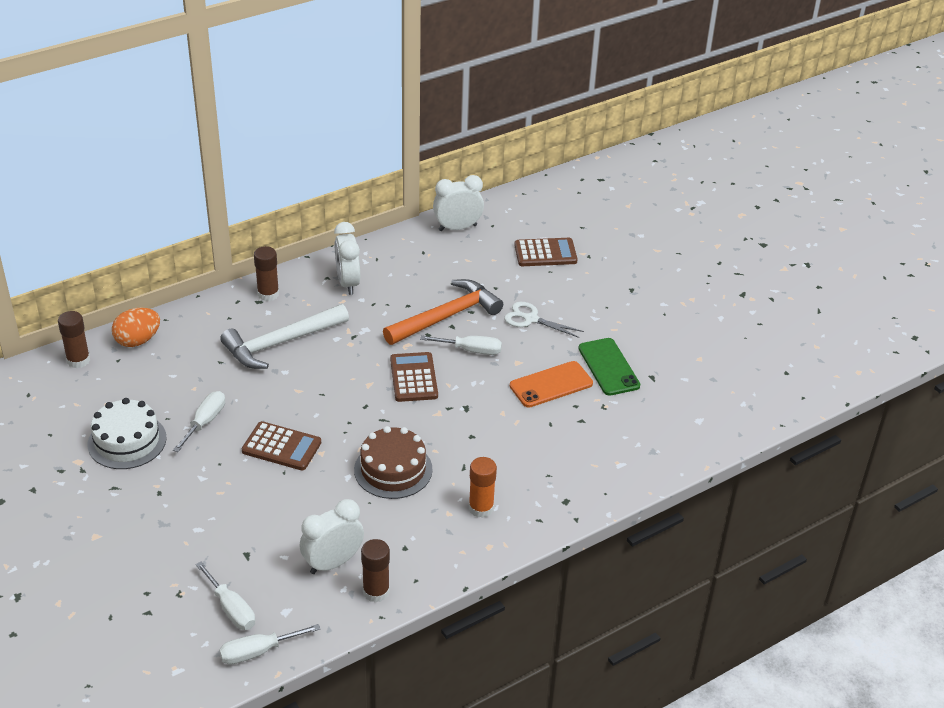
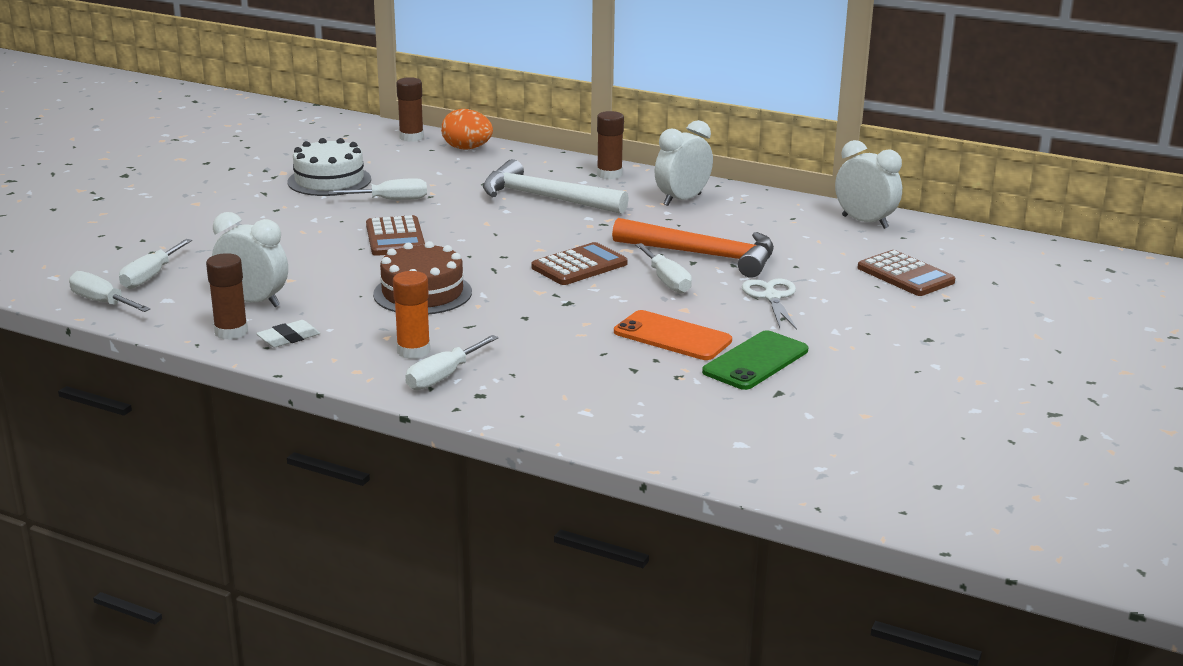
camera: 60 degrees right, 15 degrees down
none -> white eraser [256,320,320,348]
none -> white screwdriver [405,335,499,390]

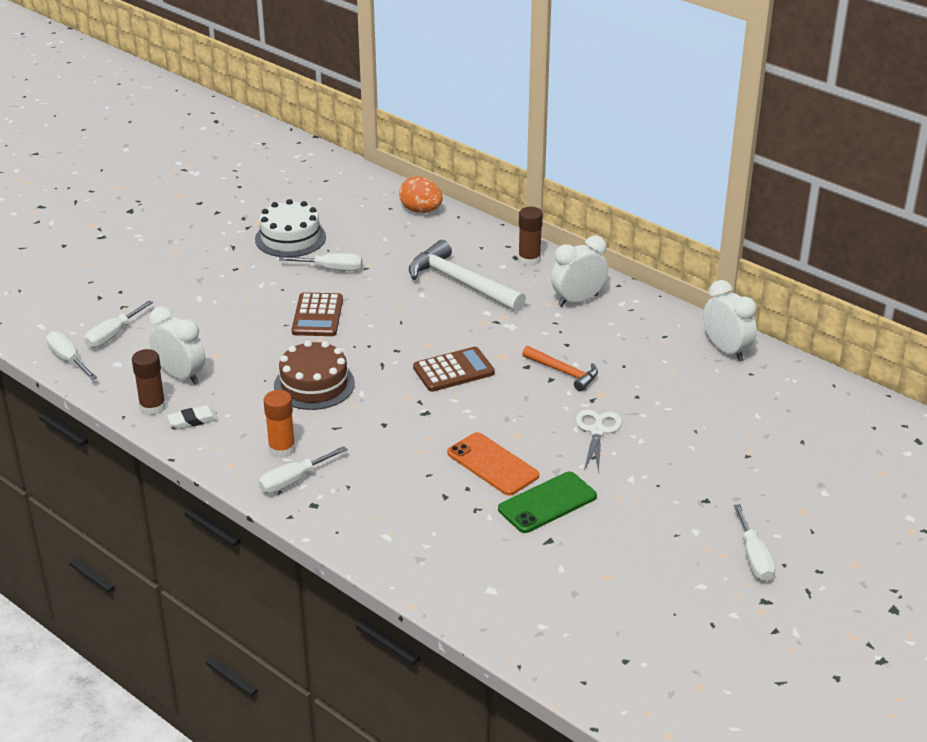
camera: 15 degrees right, 10 degrees up
brown glue stick [396,77,424,142] -> none
orange hammer [612,218,774,278] -> orange hammer [522,346,598,391], size x0.58
white screwdriver [635,243,692,294] -> white screwdriver moved to [734,504,776,581]
brown calculator [858,250,956,296] -> none

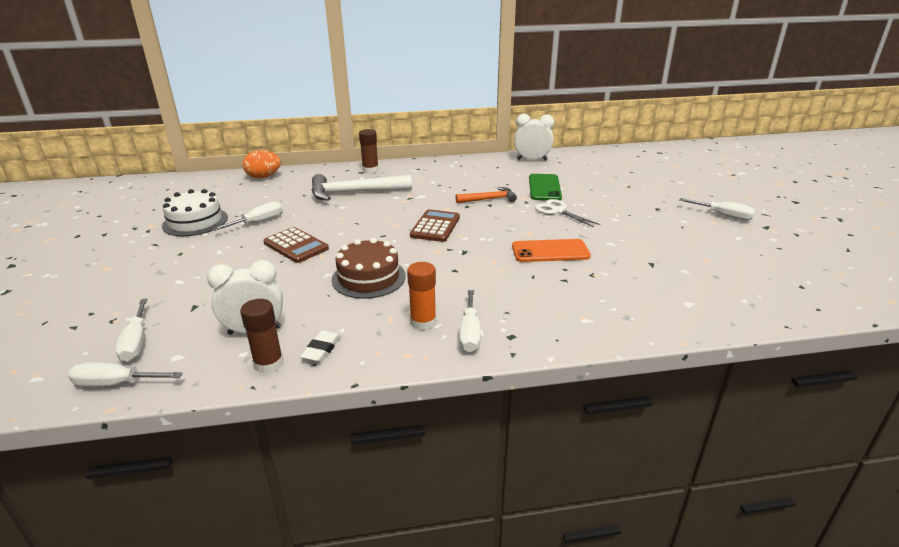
camera: 50 degrees left, 5 degrees down
green phone [498,472,597,533] -> green phone moved to [529,174,562,200]
white clock [551,236,608,307] -> none

